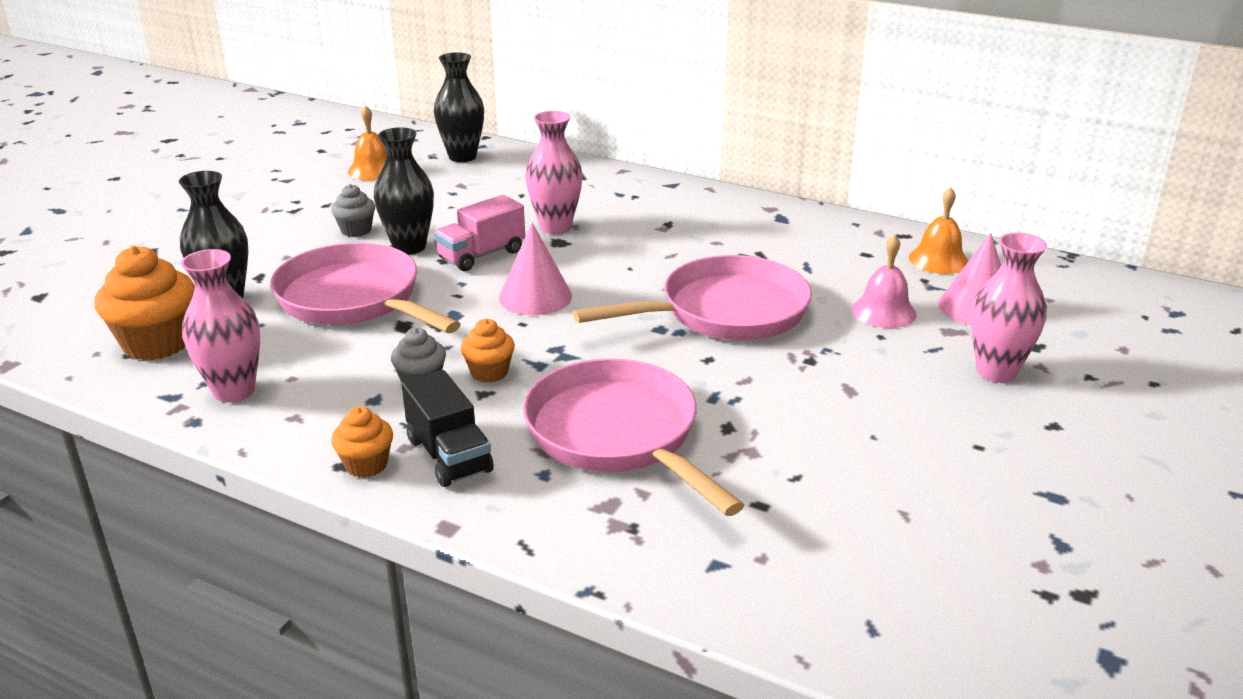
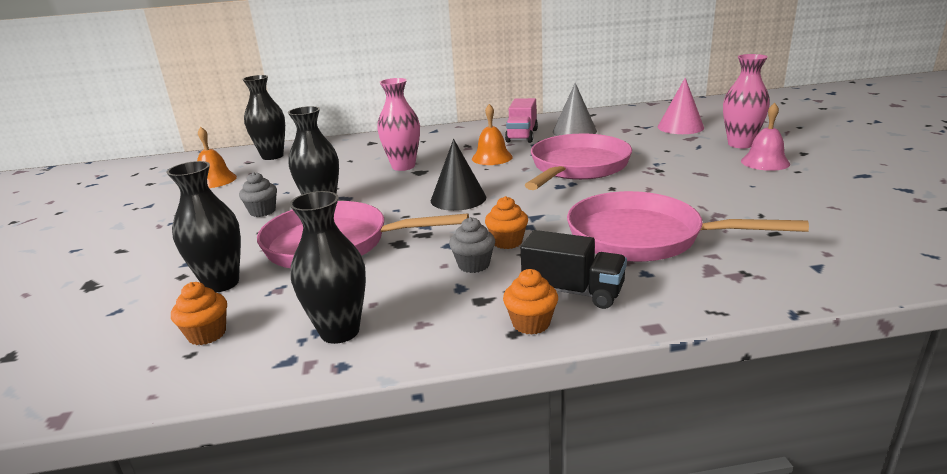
camera: 35 degrees left, 5 degrees down
orange cupcake [95,245,195,360] -> orange cupcake [171,282,227,345], size x0.55
pink vase [181,249,260,403] -> black vase [290,191,366,344]
pink truck [434,195,525,271] -> pink truck moved to [505,98,538,143]
pink cone [499,223,572,315] -> black cone [431,139,486,211]
pink bell [852,234,917,328] -> pink bell moved to [741,103,790,171]
orange bell [909,187,968,274] -> orange bell moved to [472,104,513,165]
none -> grey cone [553,83,597,136]

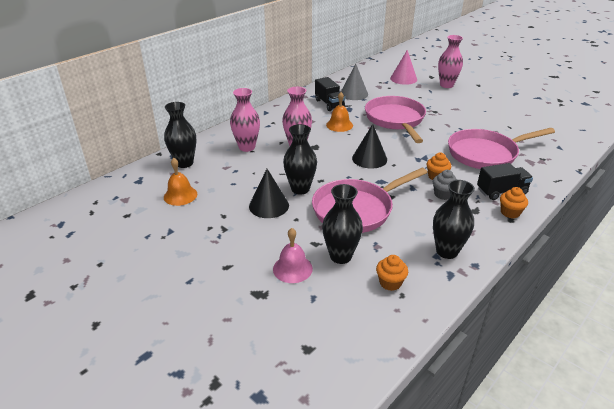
camera: 40 degrees left, 10 degrees up
grey cupcake [239,172,277,217] -> black cone [249,169,289,218]
pink truck [505,98,538,143] -> black truck [315,77,345,111]
pink bell [741,103,790,171] -> pink bell moved to [273,228,313,283]
none -> pink vase [230,88,260,152]

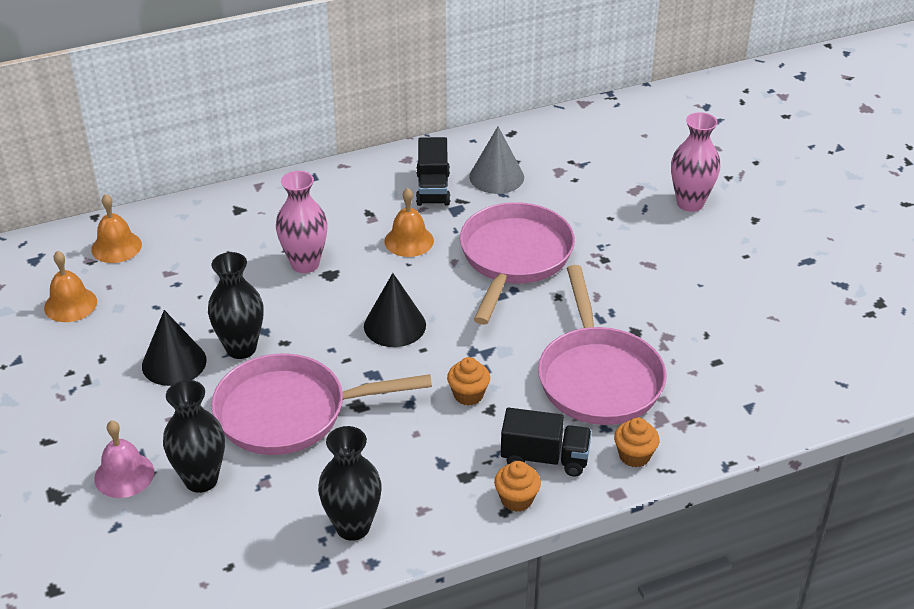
camera: 25 degrees right, 5 degrees up
black vase [164,102,196,168] -> orange bell [91,194,142,263]
pink vase [230,88,260,152] -> none
orange cupcake [376,255,408,291] -> orange cupcake moved to [614,417,660,467]
pink cone [390,50,417,85] -> none
grey cupcake [433,170,457,200] -> none
pink pan [448,128,555,169] -> pink pan turned 105 degrees counterclockwise [538,265,667,425]

